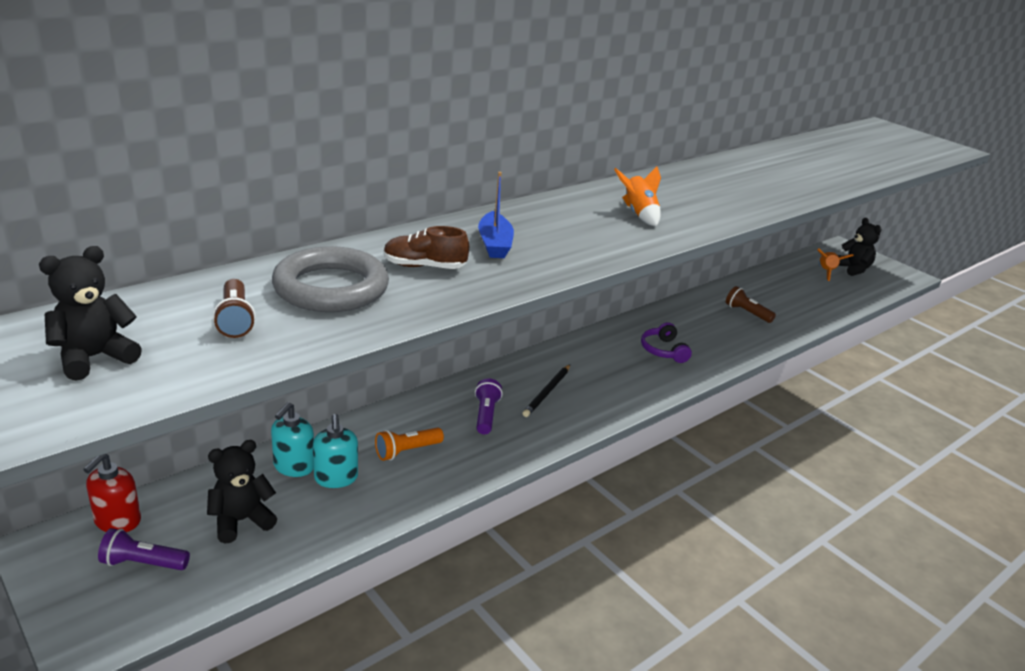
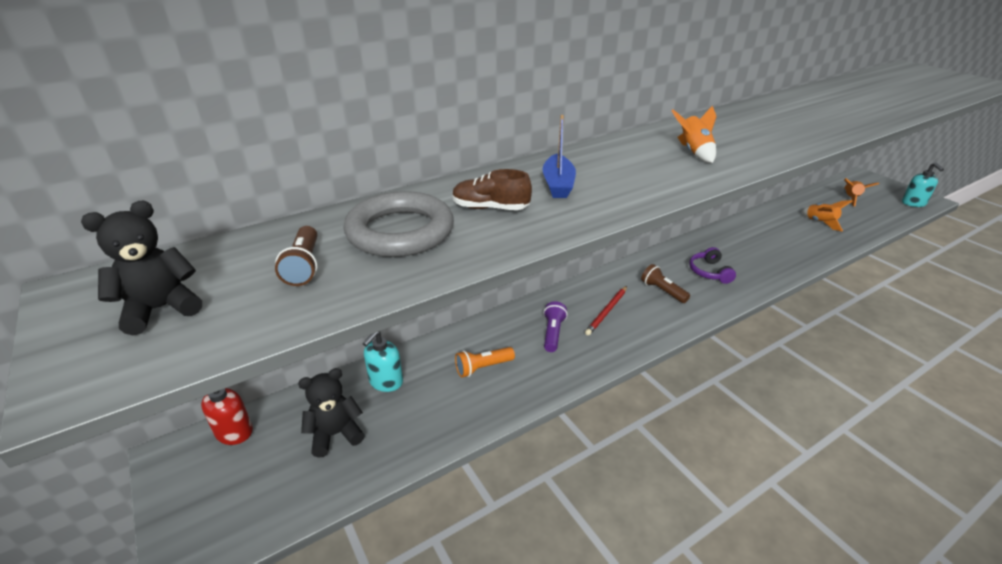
camera: 10 degrees right, 5 degrees up
purple flashlight [98,528,190,570] -> none
turquoise soap dispenser [313,414,358,488] -> turquoise soap dispenser moved to [902,162,944,207]
black pencil [522,365,570,417] -> red pencil [585,286,627,335]
brown flashlight [726,286,776,323] -> brown flashlight moved to [641,264,690,303]
black teddy bear [838,218,882,276] -> none
none -> orange rocket [801,200,852,231]

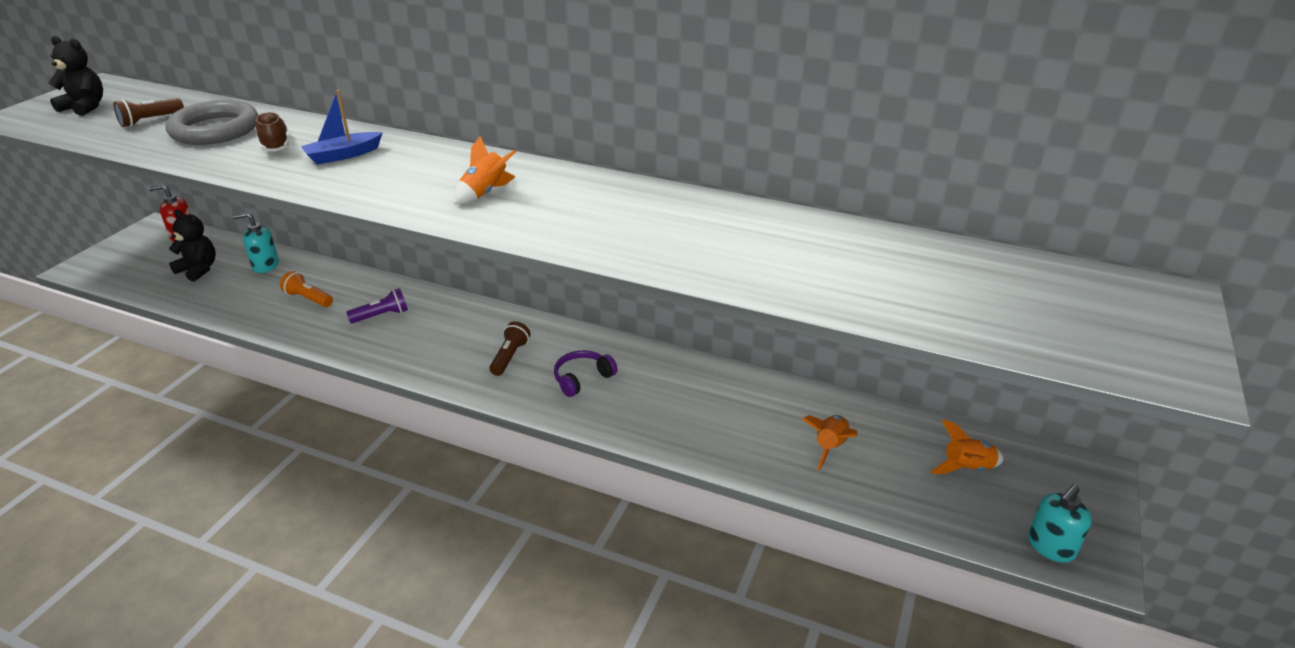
camera: 55 degrees right, 0 degrees up
red pencil [585,286,627,335] -> none

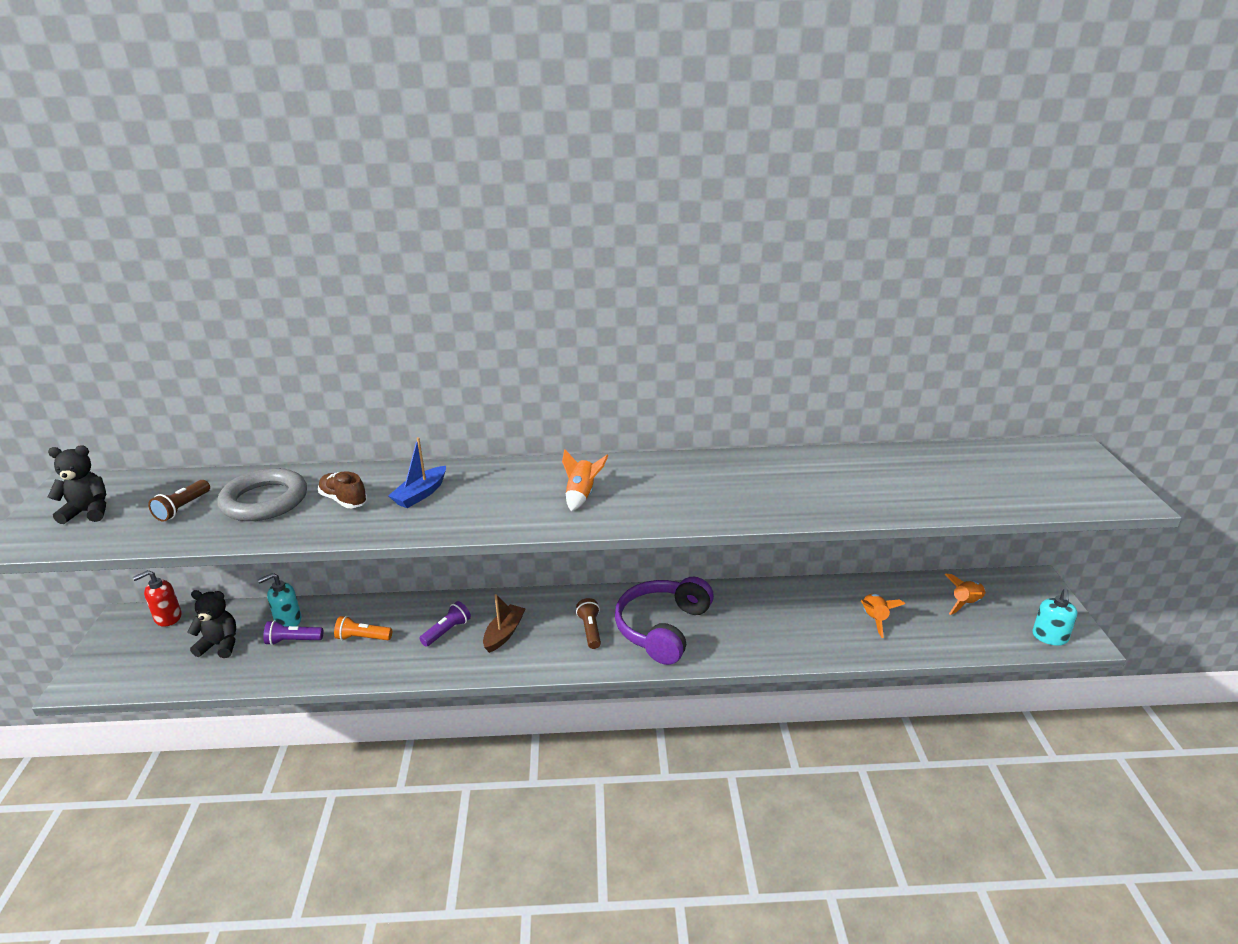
camera: 25 degrees left, 5 degrees down
purple headphones [554,350,618,397] -> purple headphones [615,577,714,665], size x1.98
none -> purple flashlight [264,620,323,645]
none -> brown boat [483,594,526,653]

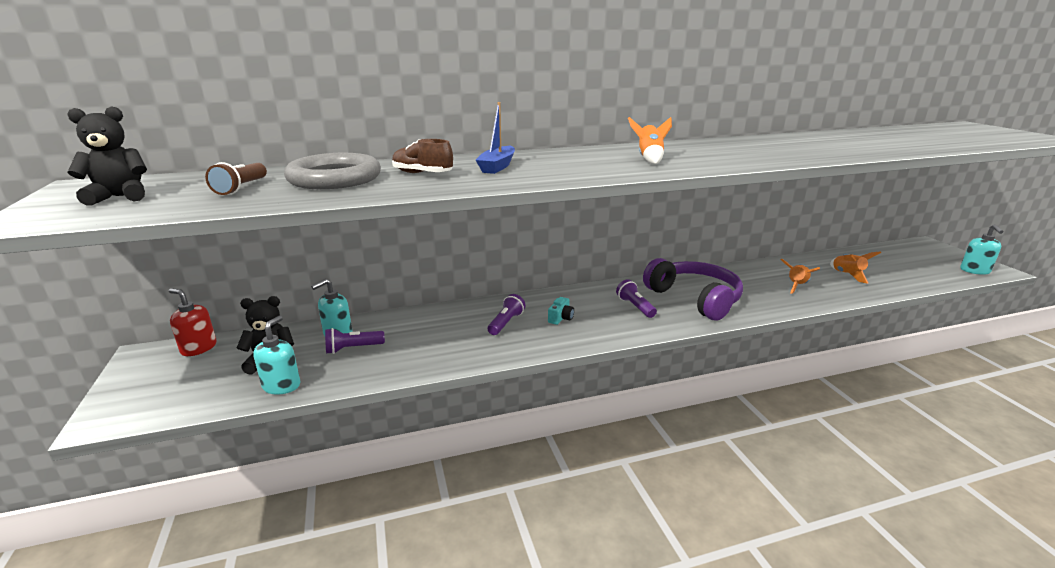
camera: 15 degrees left, 5 degrees down
red soap dispenser [132,570,182,627] -> red soap dispenser turned 75 degrees clockwise [169,288,216,356]
orange flashlight [334,616,392,640] -> none
brown boat [483,594,526,653] -> turquoise camera [548,297,574,325]
brown flashlight [576,598,601,649] -> purple flashlight [616,279,657,318]
purple headphones [615,577,714,665] -> purple headphones turned 135 degrees clockwise [643,258,743,321]
orange rocket [945,574,986,615] -> orange rocket moved to [781,259,820,294]
none -> turquoise soap dispenser [253,316,301,395]

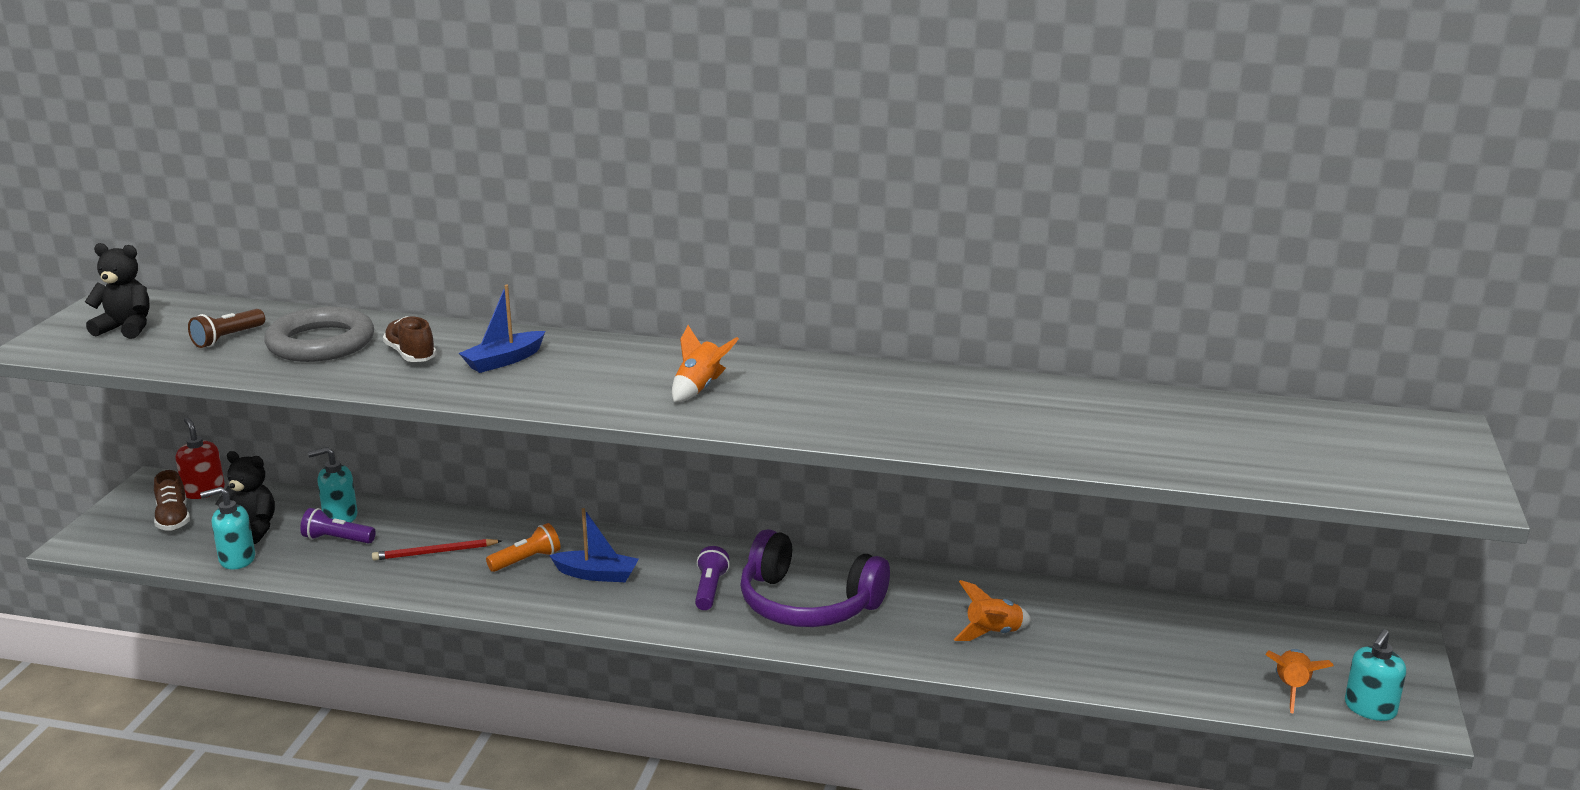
camera: 30 degrees right, 0 degrees up
turquoise soap dispenser [253,316,301,395] -> turquoise soap dispenser turned 150 degrees counterclockwise [200,487,255,570]
purple flashlight [488,294,525,335] -> orange flashlight [486,523,560,572]
turquoise camera [548,297,574,325] -> blue boat [549,508,639,582]
purple headphones [643,258,743,321] -> purple headphones turned 120 degrees clockwise [740,529,890,627]
orange rocket [830,251,881,284] -> orange rocket moved to [1265,649,1334,714]
none -> brown shoe [154,470,190,531]
none -> red pencil [372,539,502,561]

